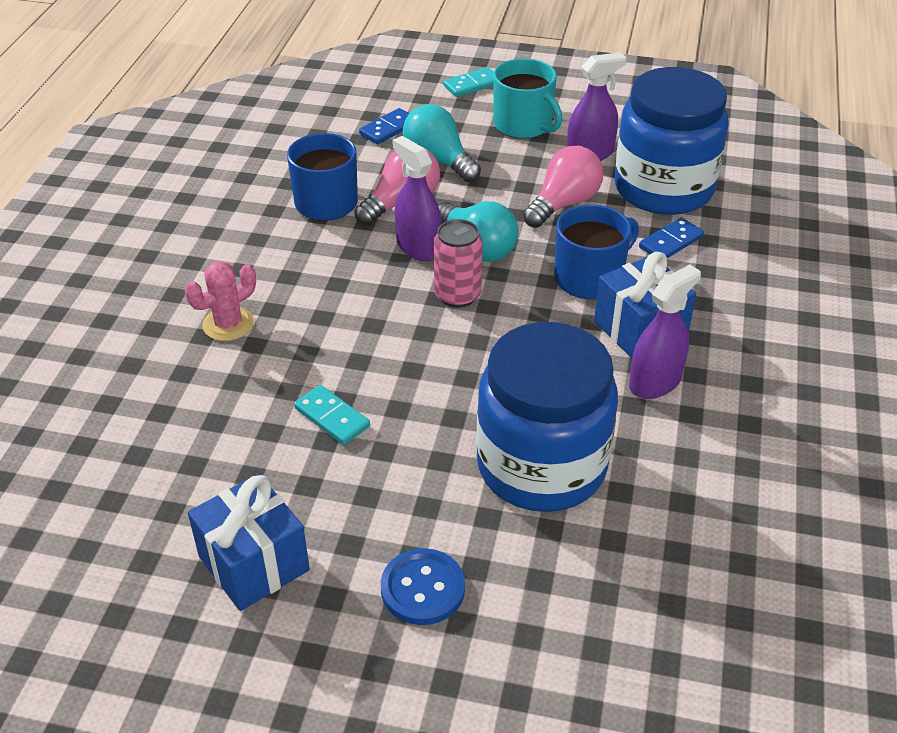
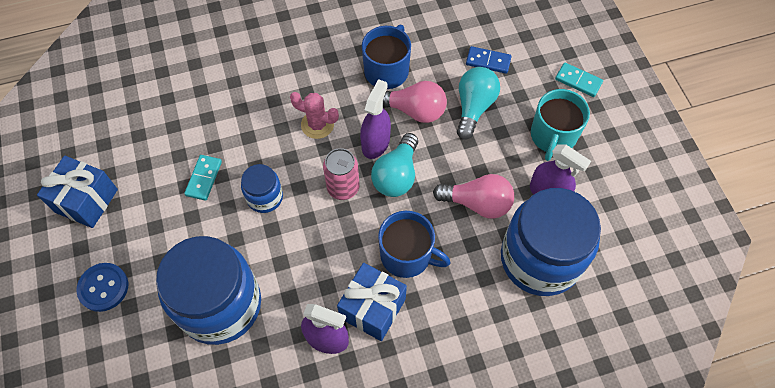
camera: 60 degrees right, 20 degrees up
pink cactus [185,261,256,341] -> pink cactus moved to [290,92,339,139]
blue domino [639,217,704,258] -> none
none -> blue jar [241,164,283,213]

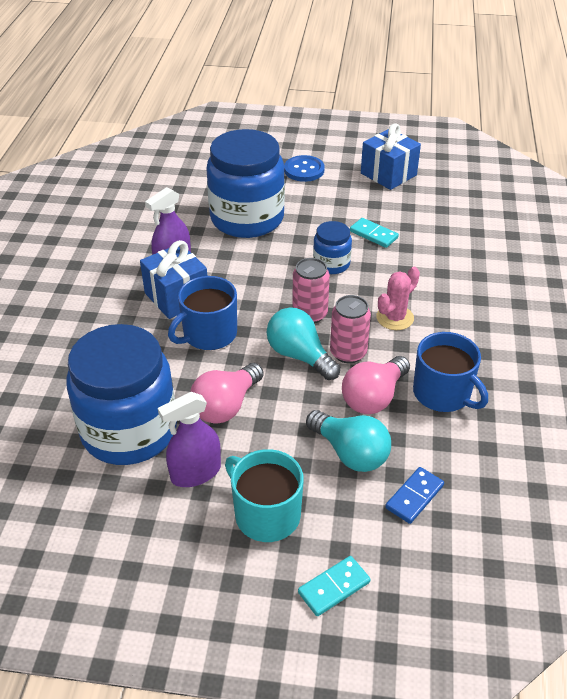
camera: 115 degrees right, 20 degrees down
purple spray bottle [360,79,391,159] -> pink can [330,295,371,363]

